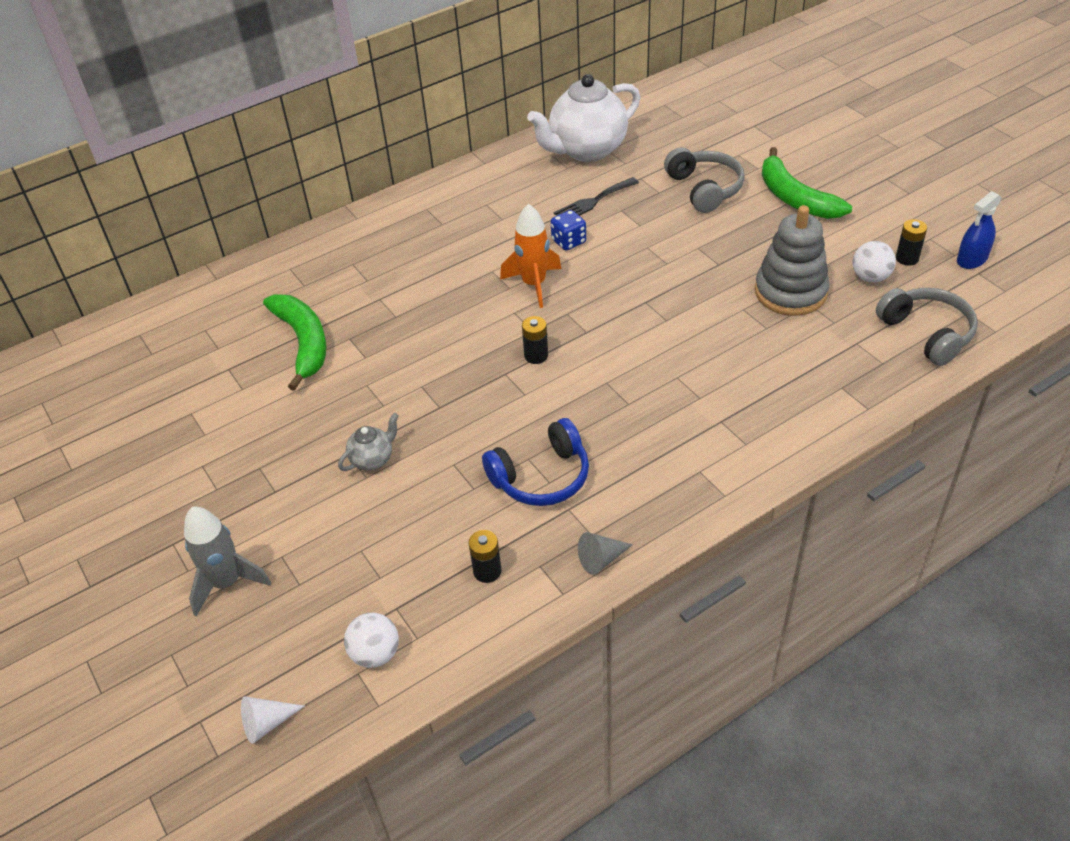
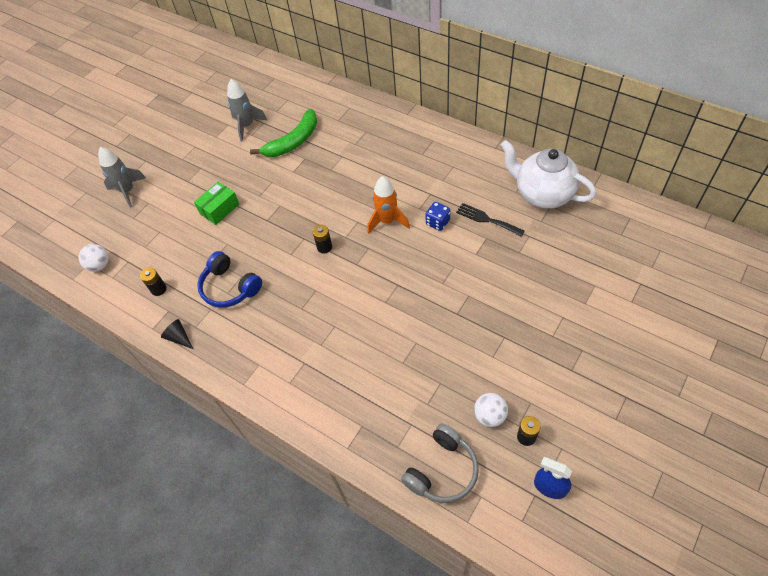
camera: 70 degrees right, 10 degrees up
white cone [241,696,305,744] -> none
grey teapot [338,413,399,471] -> green box [194,182,239,225]
grey cone [578,532,633,575] -> black cone [161,319,193,349]
grey headphones [664,147,745,213] -> none
grey stacking toy [755,205,830,316] -> none
green banana [762,147,852,219] -> none
none -> grey rocket [227,79,267,141]

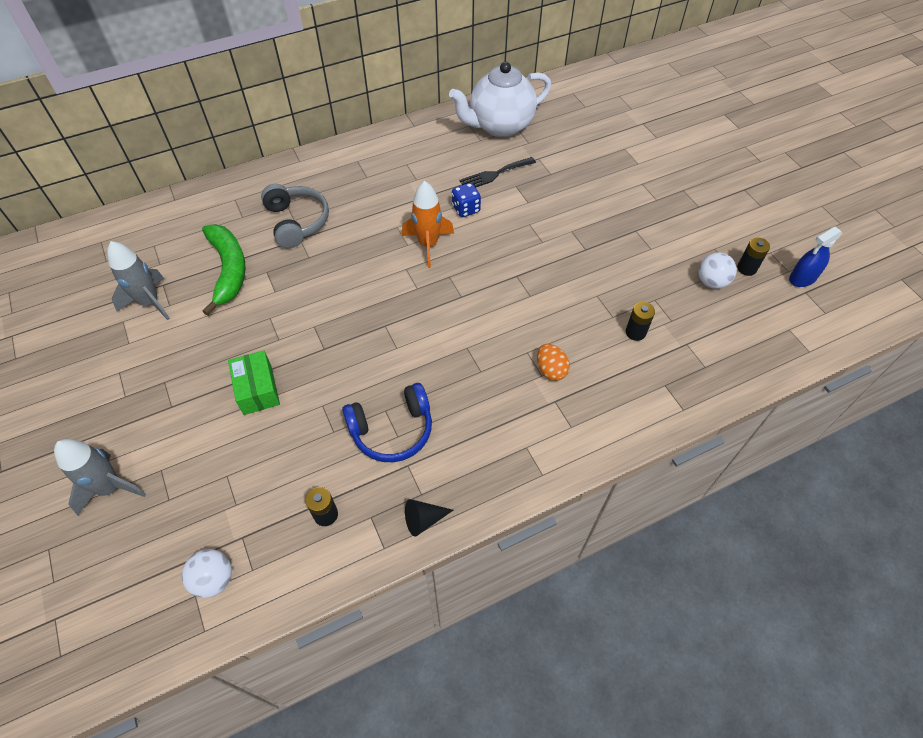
camera: 65 degrees left, 0 degrees up
black battery [313,225,332,253] -> black battery moved to [626,302,655,341]
grey headphones [401,423,479,503] -> grey headphones moved to [261,184,329,248]
none -> orange egg [537,344,570,381]

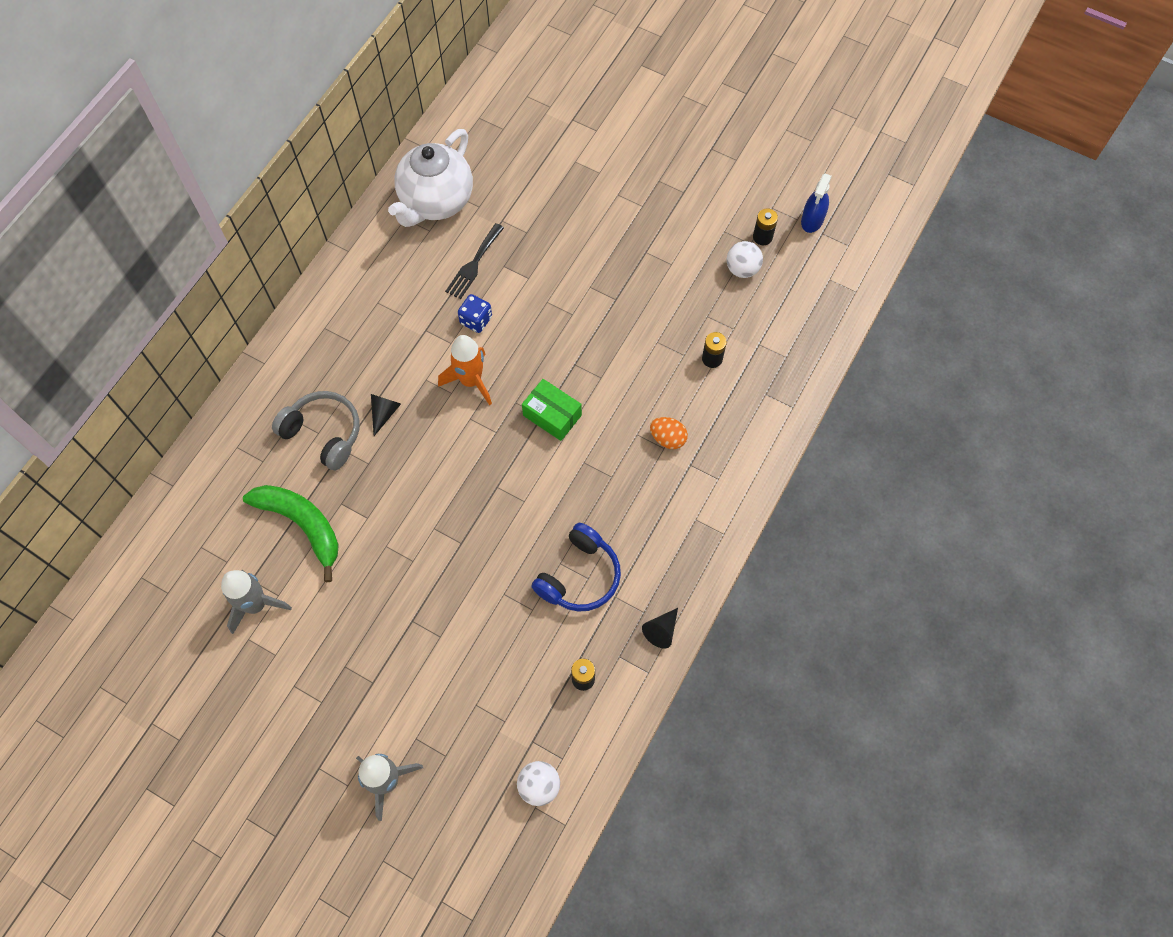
camera: 35 degrees left, 10 degrees up
green box [228,350,280,415] -> green box moved to [522,379,582,441]
none -> black cone [371,394,401,436]

